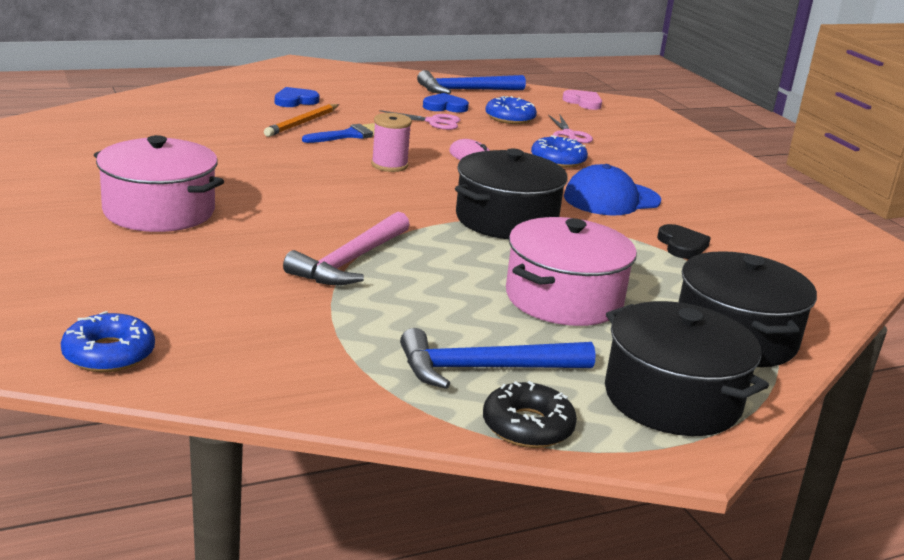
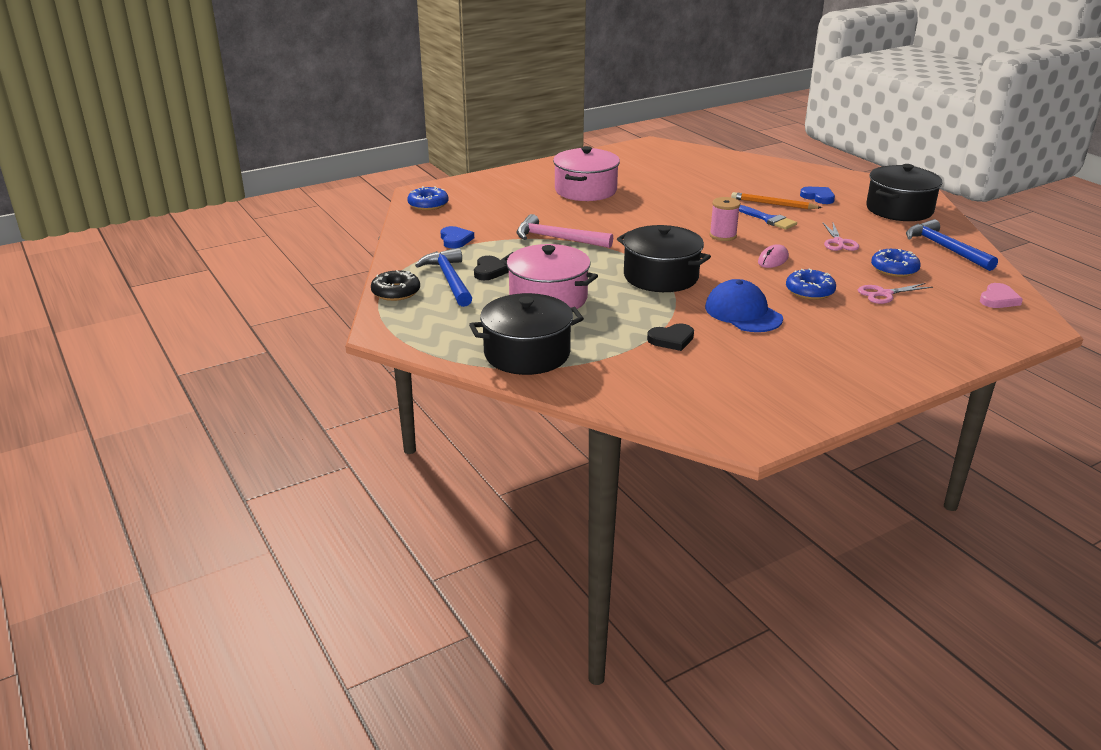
camera: 85 degrees right, 5 degrees up
blue heart [423,93,469,113] -> blue heart moved to [440,226,474,248]
black pot [605,301,769,436] -> black pot moved to [866,164,942,221]
none -> black heart [474,256,509,280]

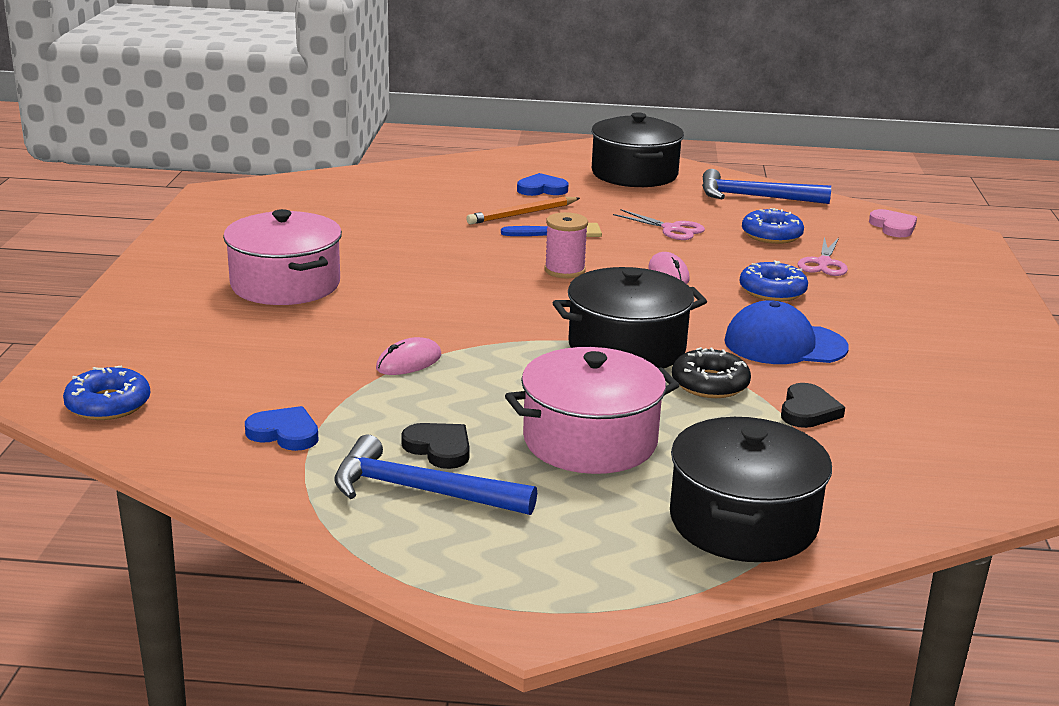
camera: 55 degrees left, 5 degrees down
black donut [371,270,420,301] -> black donut moved to [672,347,751,398]
pink hammer [517,214,613,248] -> pink mouse [376,337,441,375]

